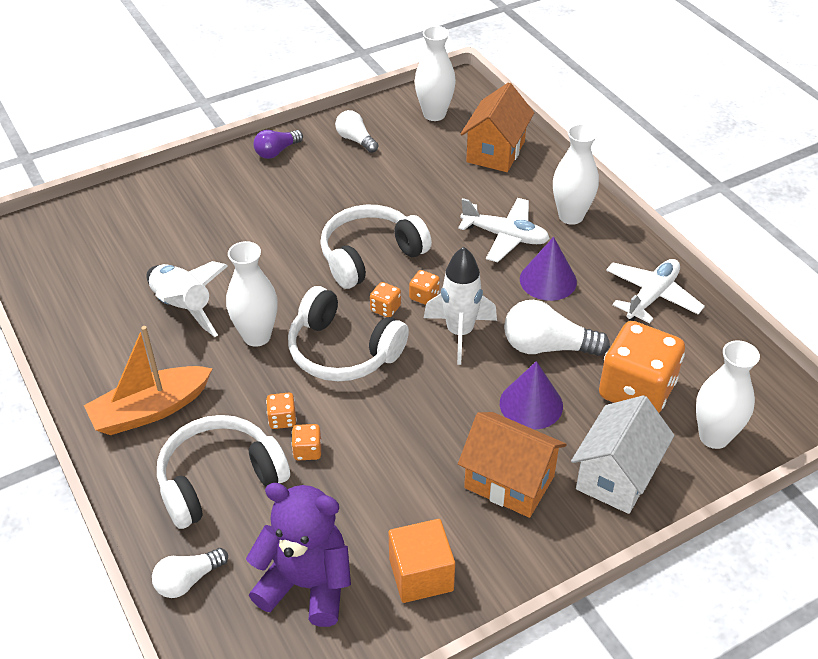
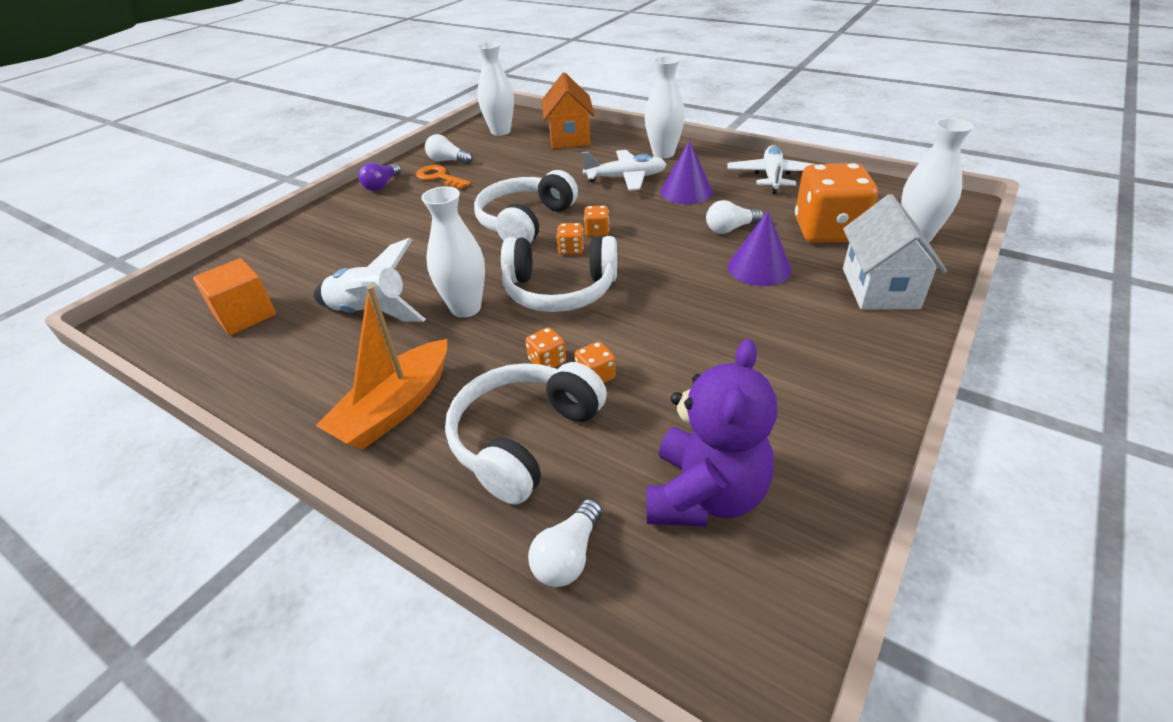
camera: 25 degrees left, 5 degrees down
purple teddy bear [246,483,351,627] -> purple teddy bear turned 120 degrees clockwise [646,339,777,526]
orange cube [388,519,455,603] -> orange cube moved to [193,258,276,335]
white rocket [424,247,497,365] -> none
orange house [458,412,566,518] -> none
white light bulb [504,300,610,356] -> white light bulb [706,200,764,234], size x0.63
none -> orange key [416,165,471,189]

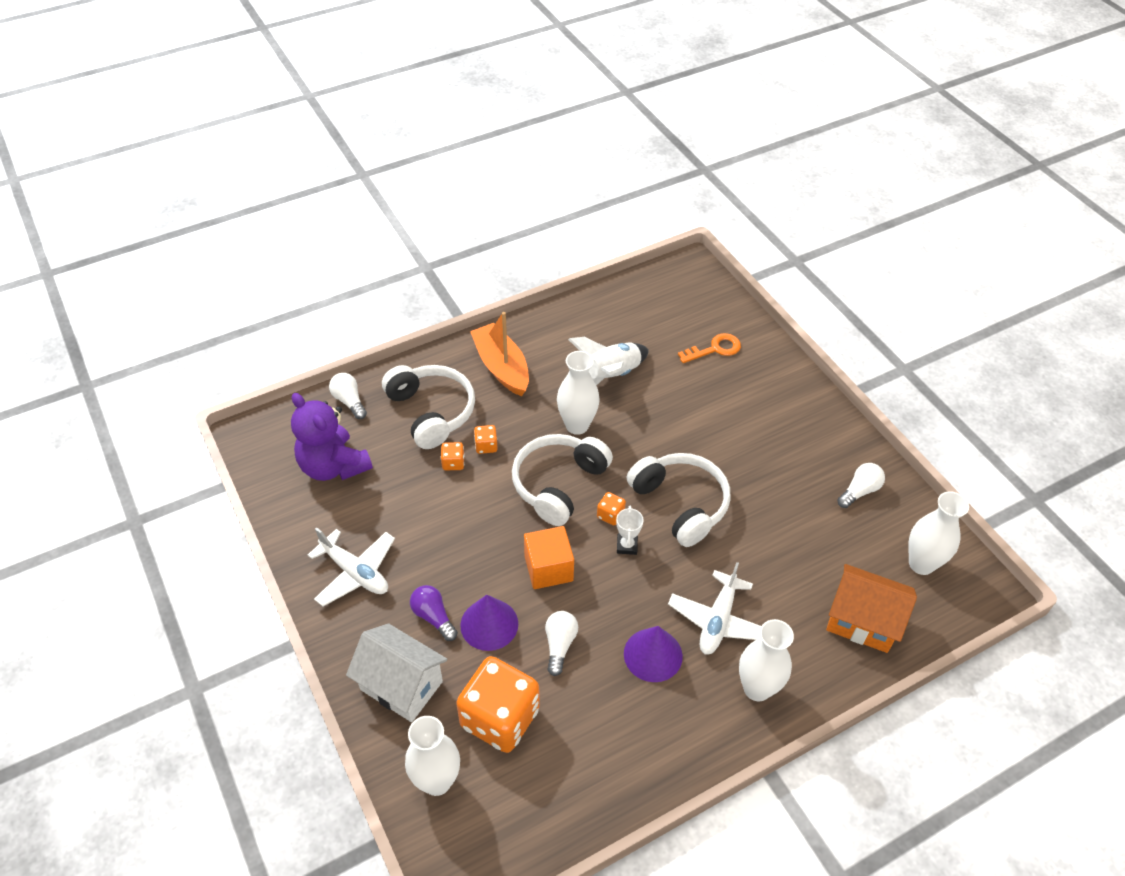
camera: 115 degrees right, 10 degrees up
orange cube [193,258,276,335] -> orange cube moved to [524,526,574,589]
purple light bulb [358,163,401,191] -> purple light bulb moved to [410,585,458,641]
orange key [416,165,471,189] -> orange key moved to [678,333,741,363]
orange dice [584,206,609,237] -> white trophy [616,505,644,555]
white plane [727,145,813,194] -> white plane moved to [308,527,395,606]

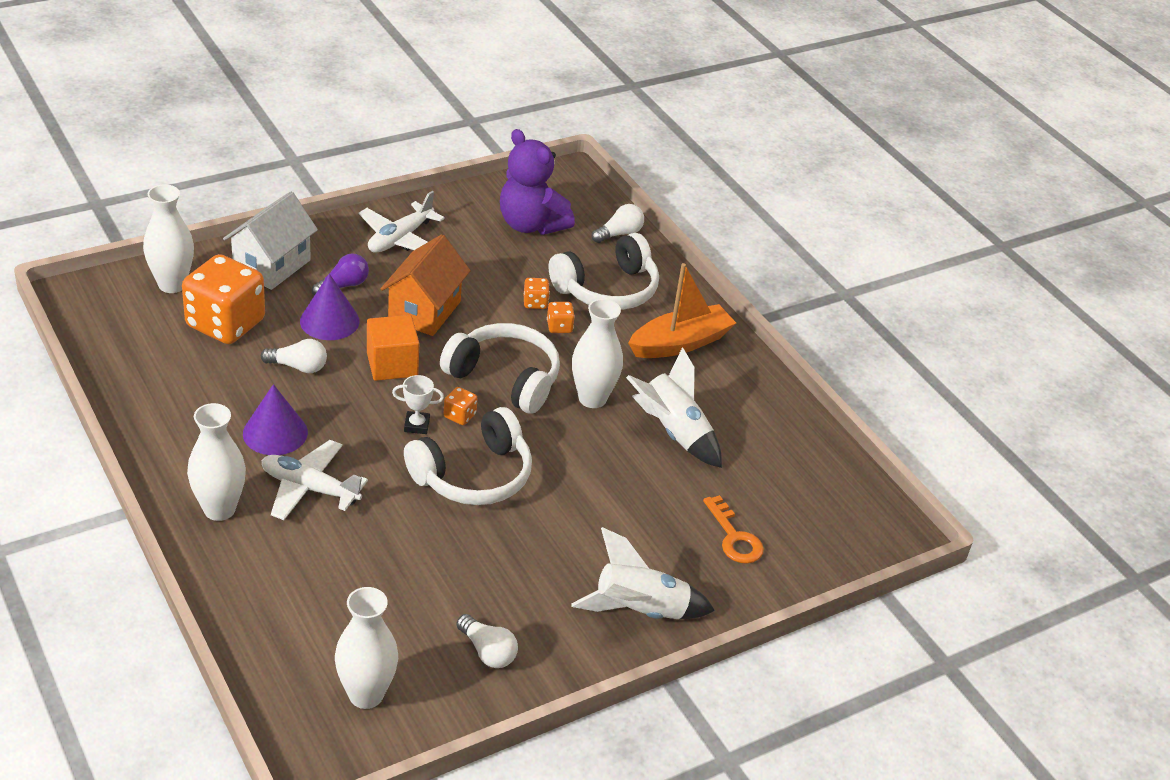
camera: 85 degrees right, 10 degrees down
purple teddy bear [291,393,373,481] -> purple teddy bear turned 90 degrees counterclockwise [500,129,575,235]
orange house [826,564,917,653] -> orange house moved to [381,234,471,336]
none -> white rocket [572,527,715,619]

